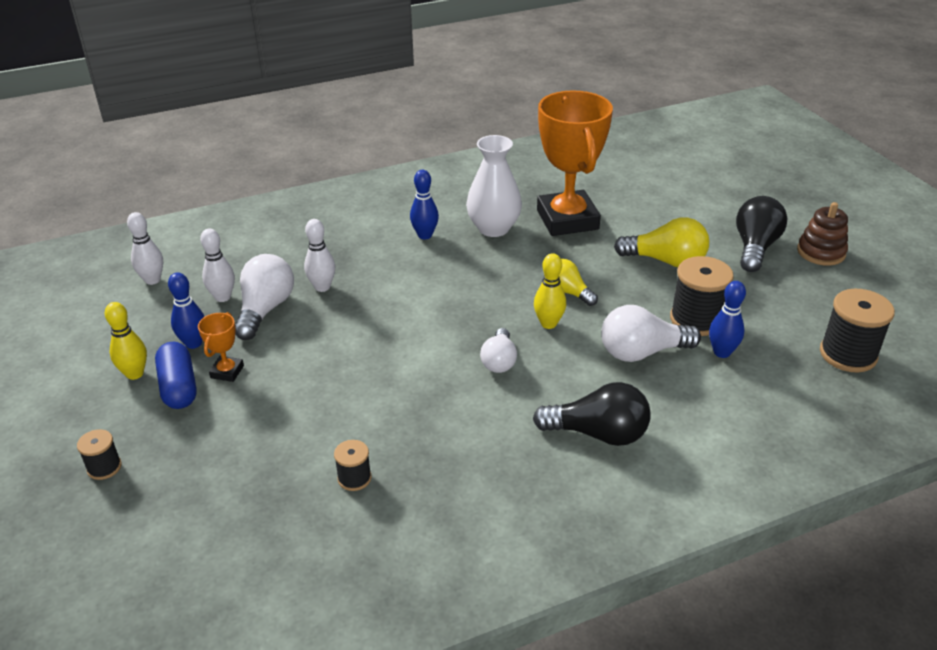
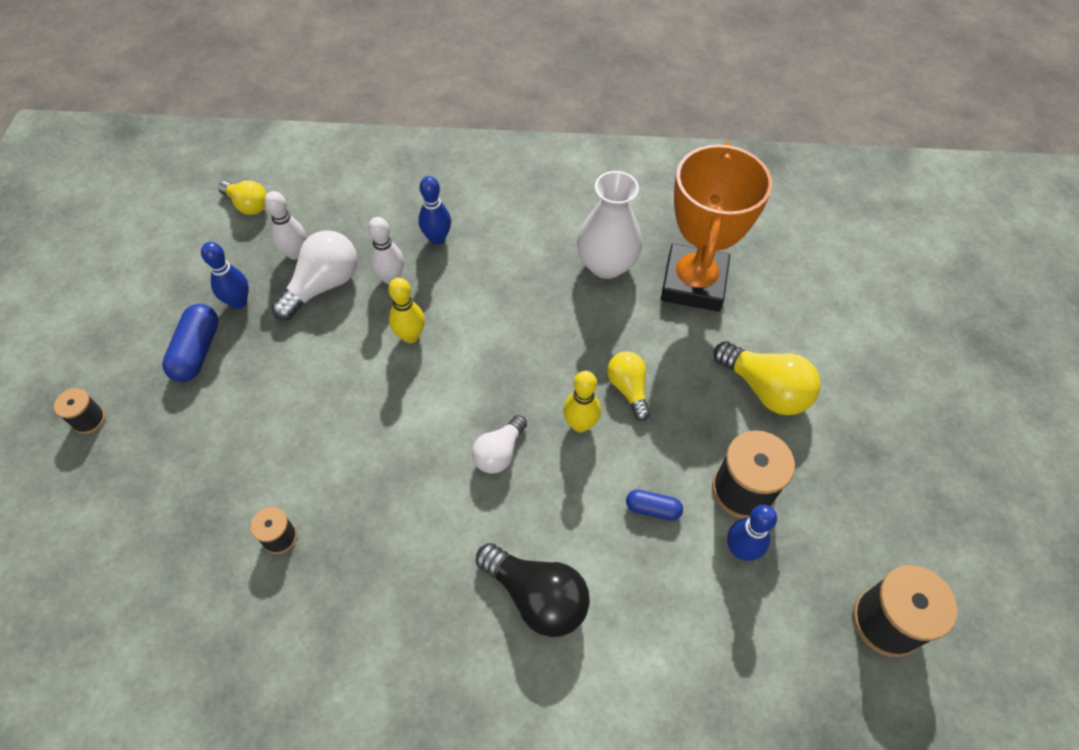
camera: 25 degrees right, 20 degrees up
yellow bowling pin [105,302,147,380] -> yellow bowling pin moved to [388,278,425,343]
white bowling pin [127,212,163,285] -> yellow light bulb [218,180,267,215]
orange trophy [198,312,244,382] -> none
blue bowling pin [410,170,439,239] -> blue bowling pin moved to [418,176,451,245]
white light bulb [601,305,701,362] -> blue capsule [626,490,683,521]
black light bulb [736,196,787,272] -> none
brown stacking toy [797,202,848,266] -> none

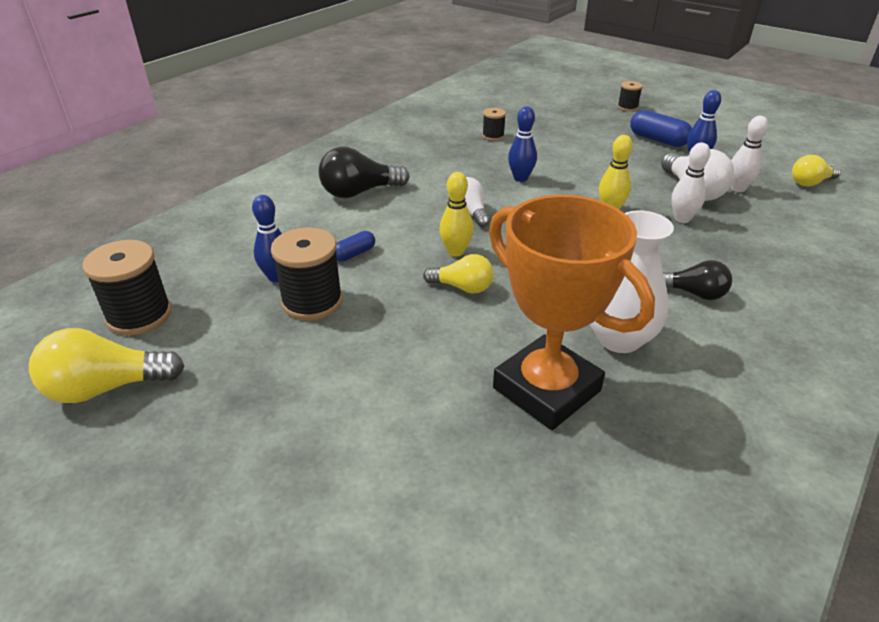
camera: 125 degrees right, 20 degrees down
blue bowling pin [418,176,451,245] -> blue bowling pin moved to [508,107,537,182]
yellow light bulb [713,341,821,415] -> yellow light bulb moved to [29,328,184,403]
none -> black light bulb [663,260,732,300]

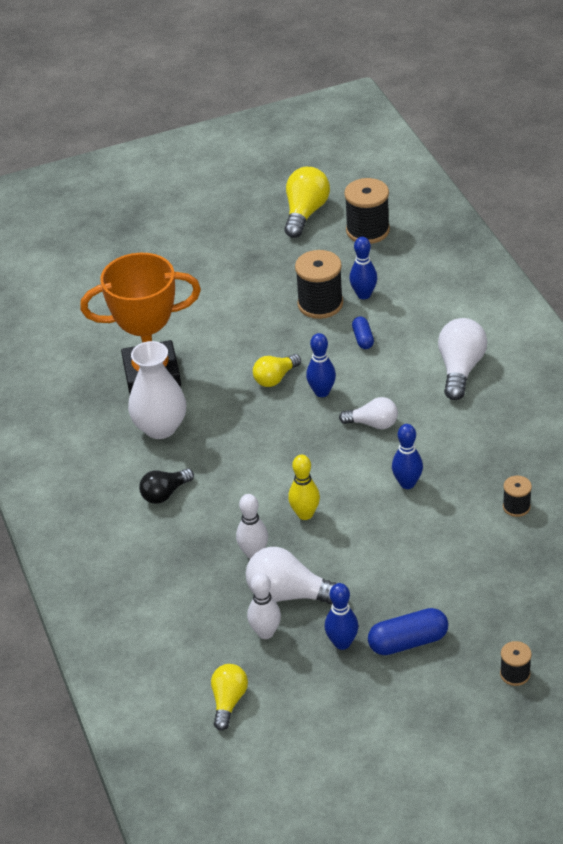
camera: 125 degrees right, 5 degrees up
black light bulb [318,147,409,198] -> white light bulb [438,318,487,400]
yellow bowling pin [439,172,474,257] -> blue bowling pin [306,333,336,397]

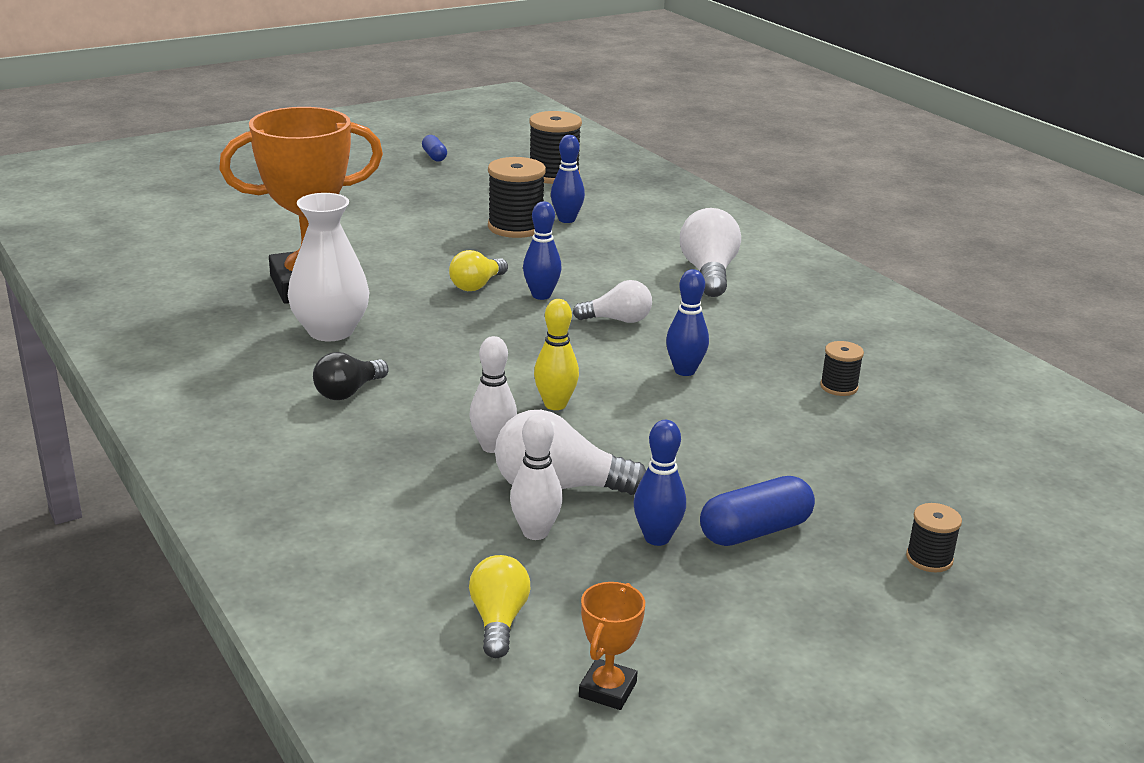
camera: 15 degrees left, 15 degrees down
yellow light bulb [284,167,330,238] -> none
blue capsule [352,317,374,349] -> blue capsule moved to [422,135,447,162]
none -> orange trophy [579,582,645,710]

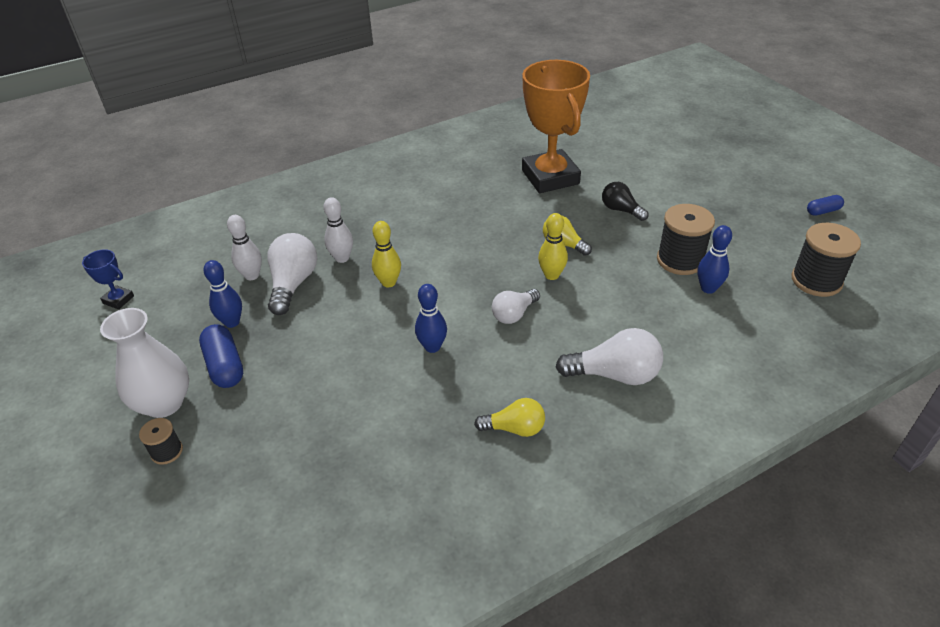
camera: 95 degrees right, 15 degrees up
white vase [288,193,369,341] -> white vase moved to [100,308,189,418]
black light bulb [313,352,388,400] -> black light bulb moved to [602,182,648,221]
yellow light bulb [469,555,530,658] -> yellow light bulb moved to [474,398,545,437]
blue bowling pin [523,201,562,300] -> yellow bowling pin [538,213,568,280]
white light bulb [573,280,652,323] -> white light bulb turned 45 degrees clockwise [492,289,540,324]
orange trophy [579,582,645,710] -> blue trophy [82,249,134,310]
black spool [820,341,864,396] -> none

